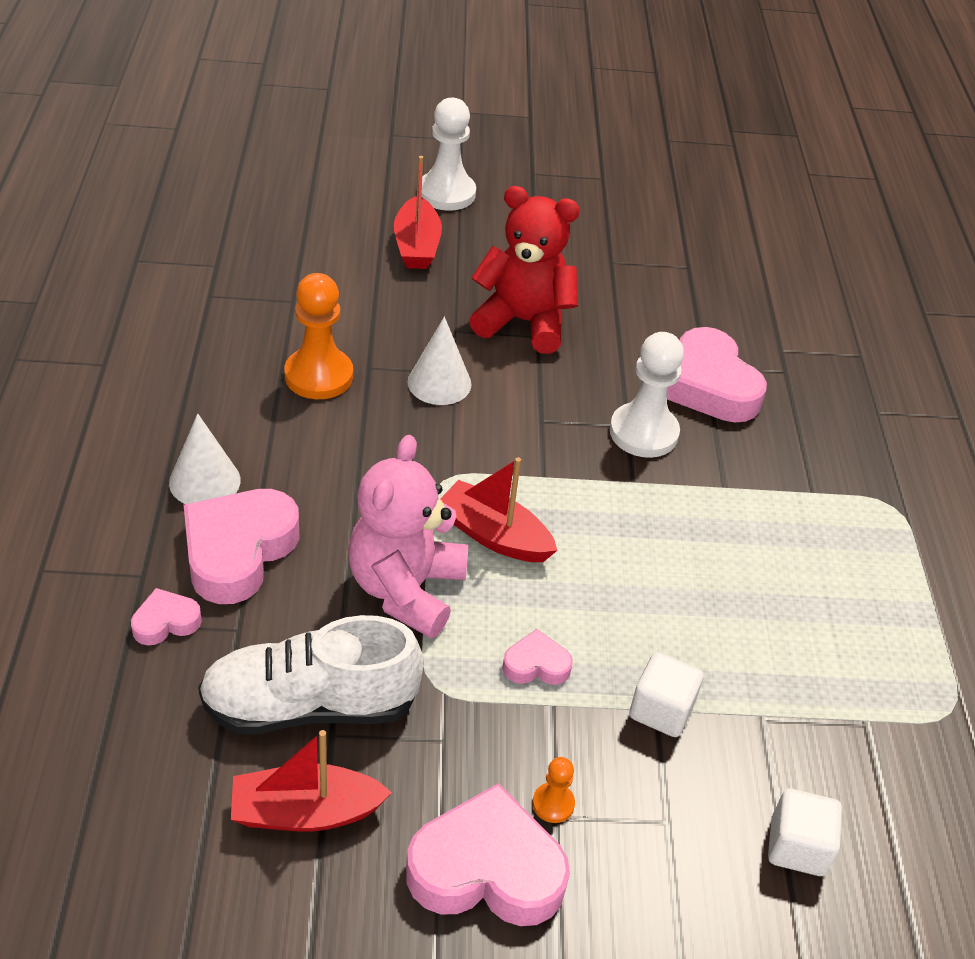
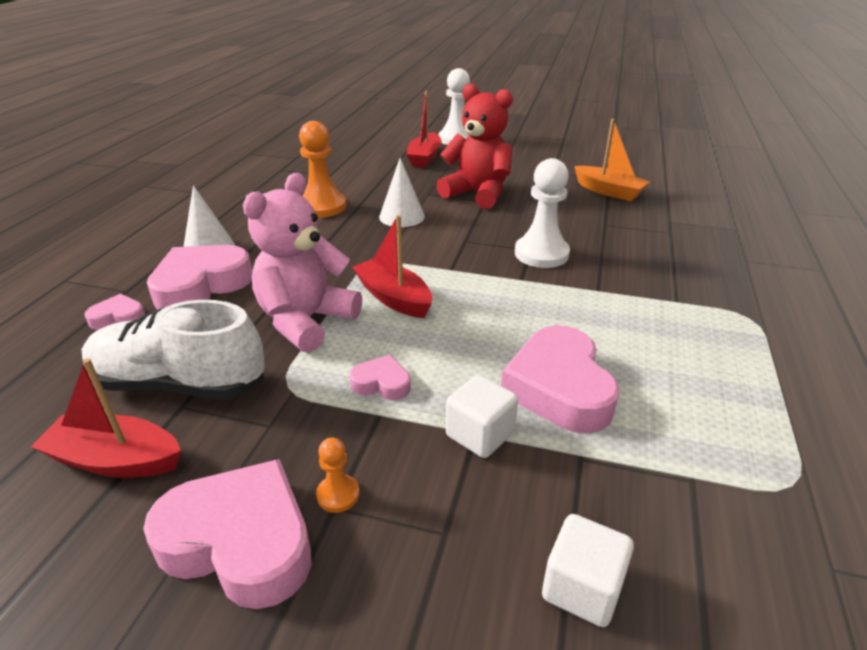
camera: 20 degrees right, 10 degrees down
pink heart [667,327,767,422] -> pink heart moved to [501,325,620,433]
none -> orange boat [574,119,650,201]

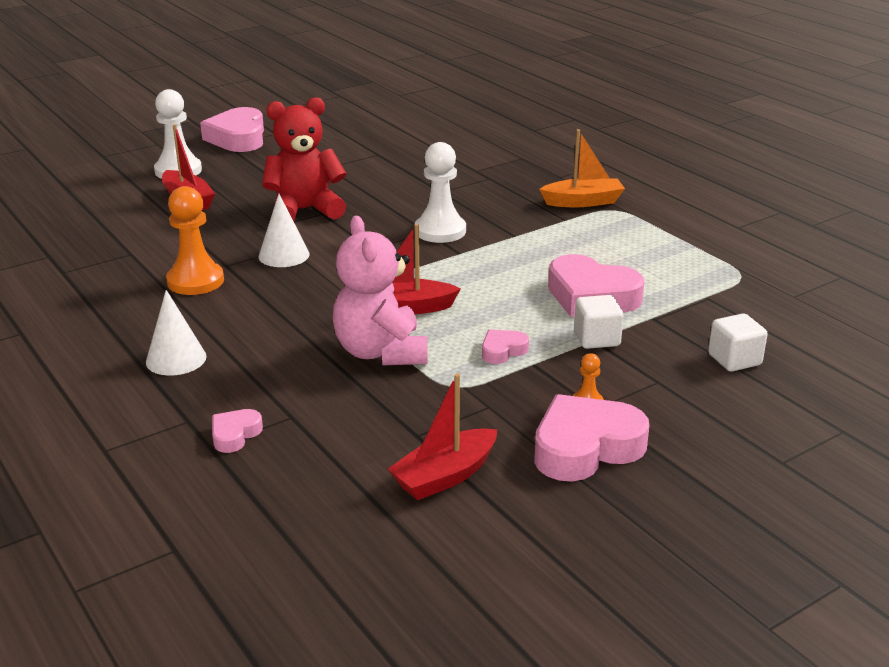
camera: 50 degrees left, 5 degrees down
white shoe [81,300,265,399] -> none
pink heart [147,245,252,310] -> pink heart moved to [200,107,264,152]
orange boat [574,119,650,201] -> orange boat moved to [539,129,625,207]

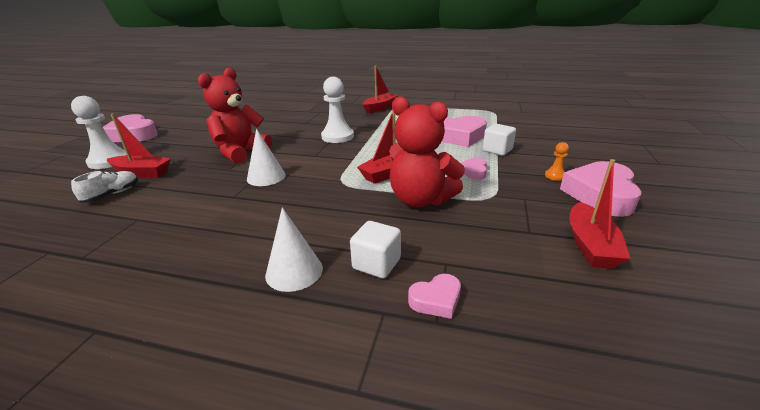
camera: 40 degrees left, 0 degrees up
orange pawn [166,186,224,295] -> none
pink heart [212,409,263,453] -> pink heart turned 105 degrees counterclockwise [408,274,461,319]
pink teddy bear [333,216,428,365] -> red teddy bear [389,96,465,207]
orange boat [539,129,625,207] -> red boat [363,65,398,113]
white cube [708,313,768,372] -> white cube moved to [350,221,401,279]
none -> white shoe [71,171,138,202]

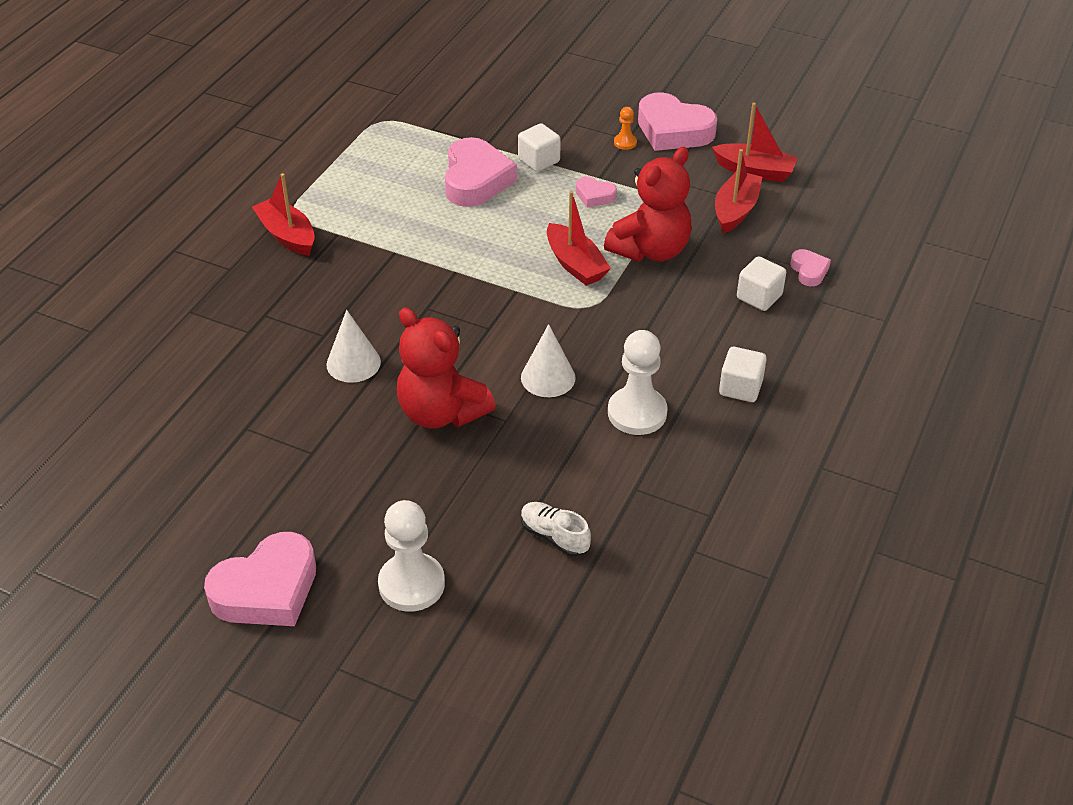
camera: 80 degrees left, 15 degrees up
red boat [107,113,171,178] -> red boat moved to [715,149,762,233]
white cone [265,207,323,292] -> white cone moved to [327,310,381,383]
white pawn [321,77,354,143] -> white pawn moved to [608,330,668,435]
none -> white cube [719,347,767,402]

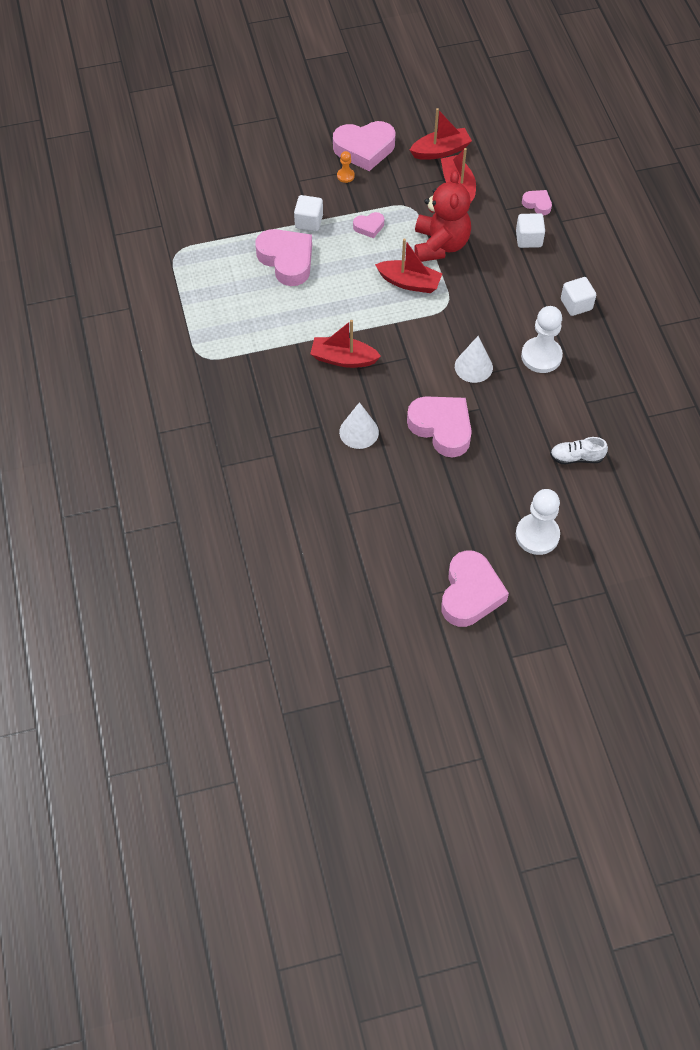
camera: 40 degrees left, 15 degrees up
red boat [252,173,315,256] -> red boat moved to [310,320,381,368]
red teddy bear [397,308,496,429] -> pink heart [407,396,472,457]

